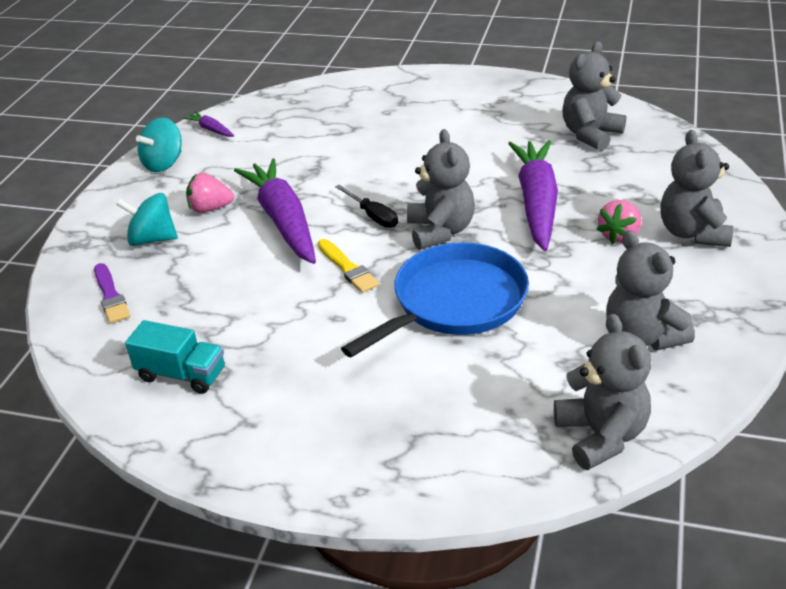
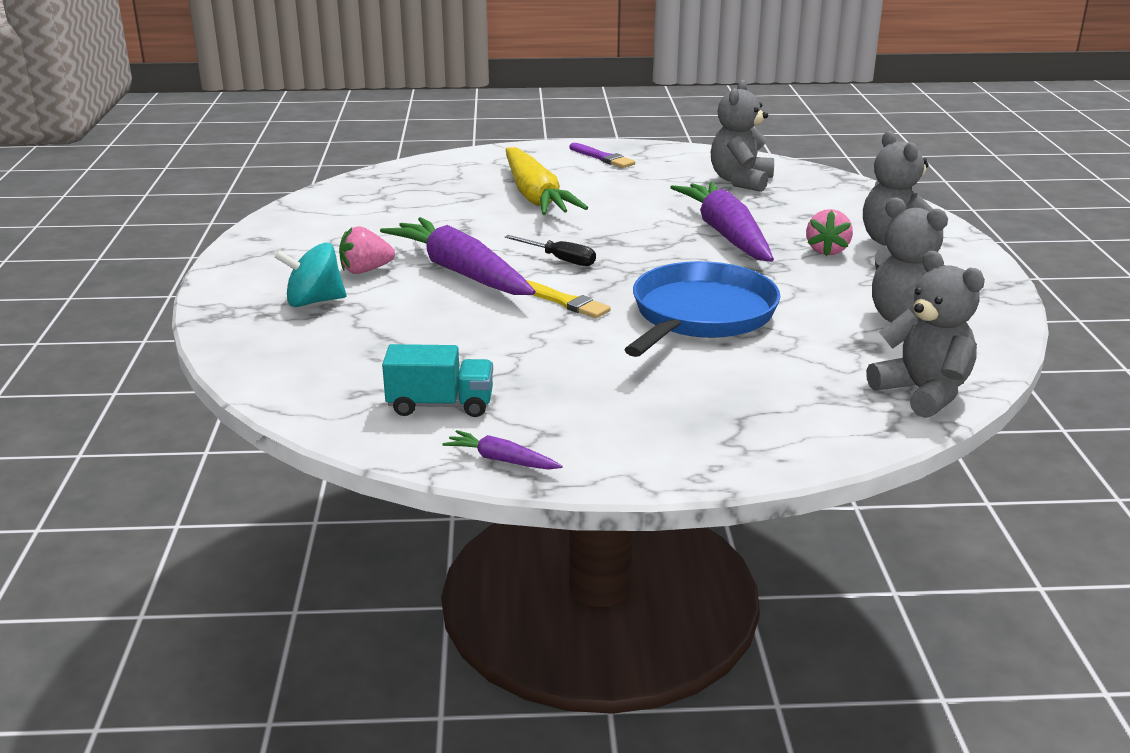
camera: 20 degrees left, 10 degrees down
purple brush [94,263,131,324] -> purple brush moved to [570,143,635,168]
turquoise spinning top [136,118,182,172] -> none
purple carrot [183,112,235,137] -> purple carrot moved to [443,430,563,470]
grey teddy bear [407,129,475,250] -> none
none -> yellow carrot [506,147,588,215]

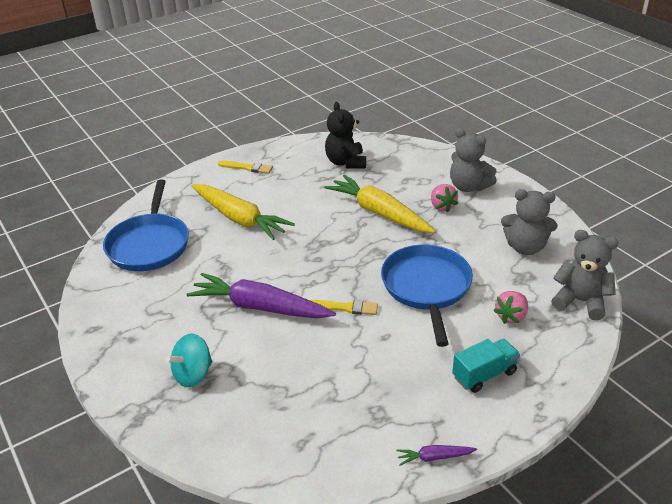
camera: 30 degrees left, 10 degrees up
pink strawberry [339,226,395,274] -> pink strawberry moved to [493,291,528,324]
turquoise truck [382,344,493,417] -> turquoise truck moved to [452,339,520,393]
black screwdriver [505,235,596,266] -> none
purple brush [570,143,635,168] -> yellow brush [218,160,273,174]
purple carrot [670,181,774,262] -> yellow carrot [324,175,436,233]
grey teddy bear [711,80,774,192] -> black teddy bear [325,102,366,169]
none -> blue pan [103,180,189,271]

